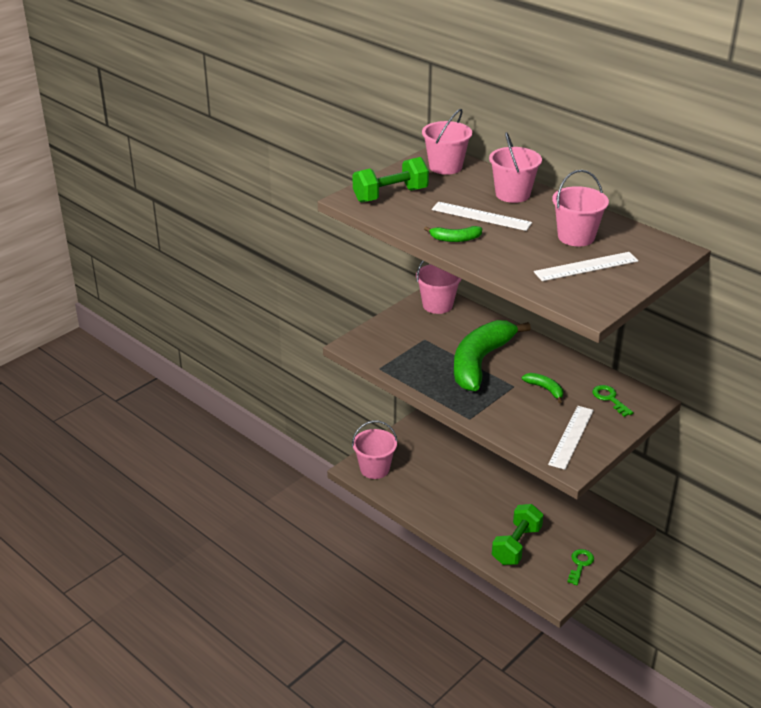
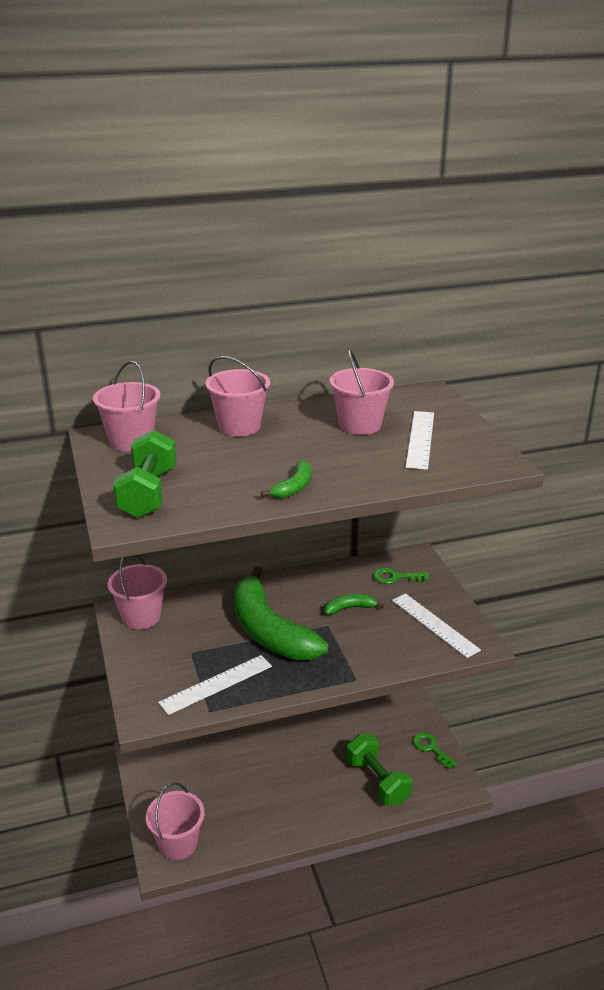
camera: 60 degrees left, 5 degrees down
white ruler [432,202,532,231] -> white ruler moved to [158,655,272,715]

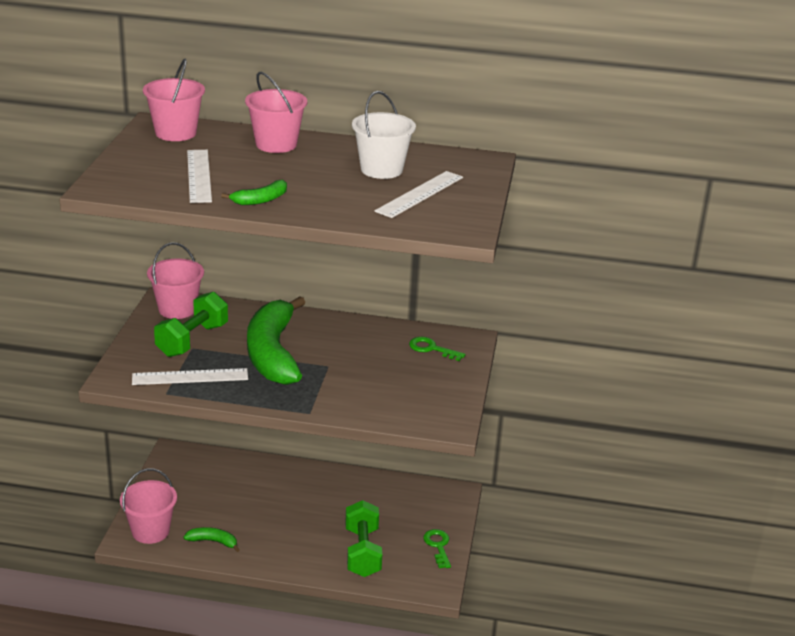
camera: 25 degrees right, 0 degrees up
green dumbbell [113,430,176,518] -> green dumbbell moved to [154,292,228,357]
green banana [325,594,384,615] -> green banana moved to [184,527,240,552]
pink bucket [330,349,394,435] -> white bucket [352,91,416,179]
white ruler [392,593,481,658] -> white ruler moved to [187,150,212,203]

